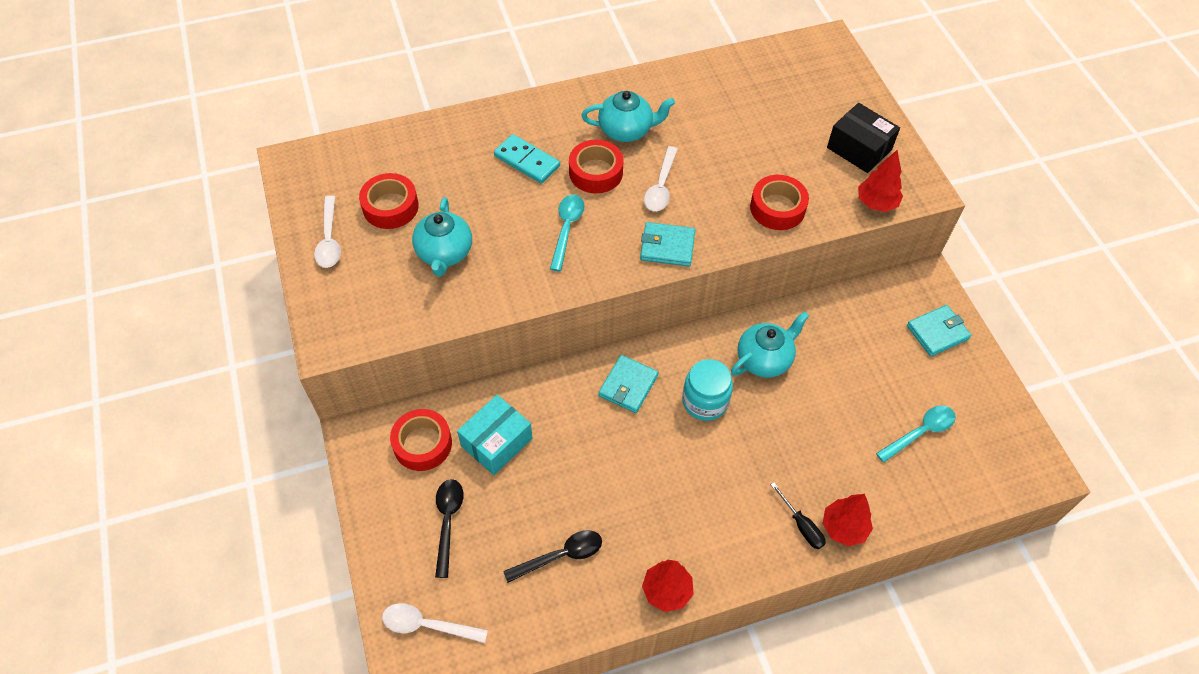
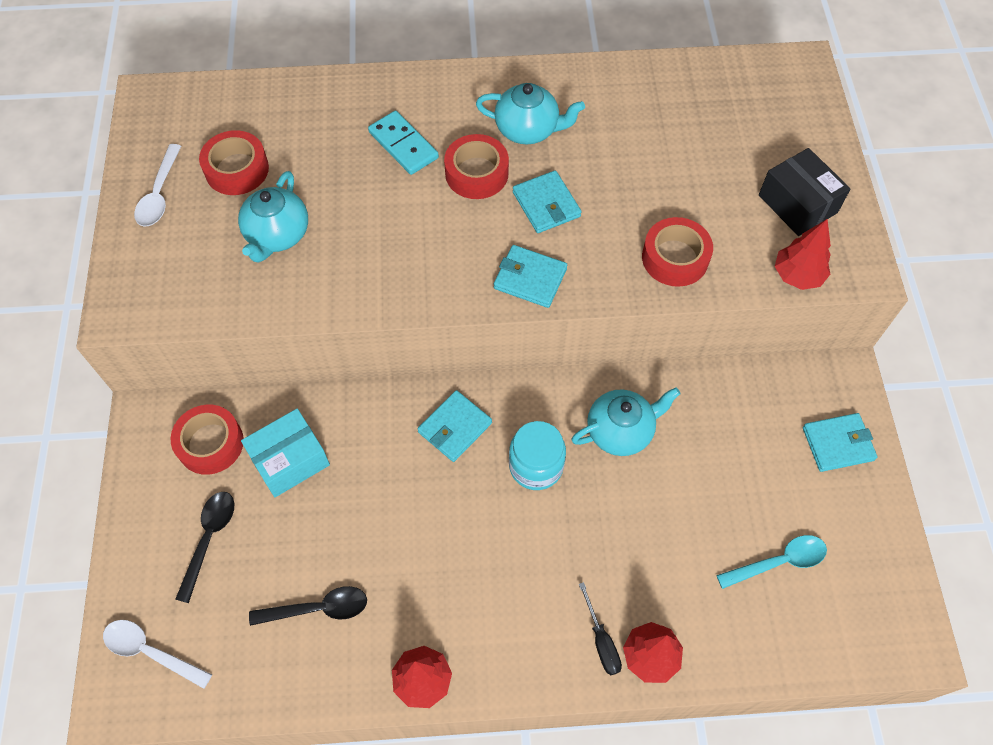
camera: 15 degrees right, 5 degrees up
turquoise spoon [550,195,584,271] -> none
white spoon [644,146,678,211] -> turquoise wallet [513,170,582,233]

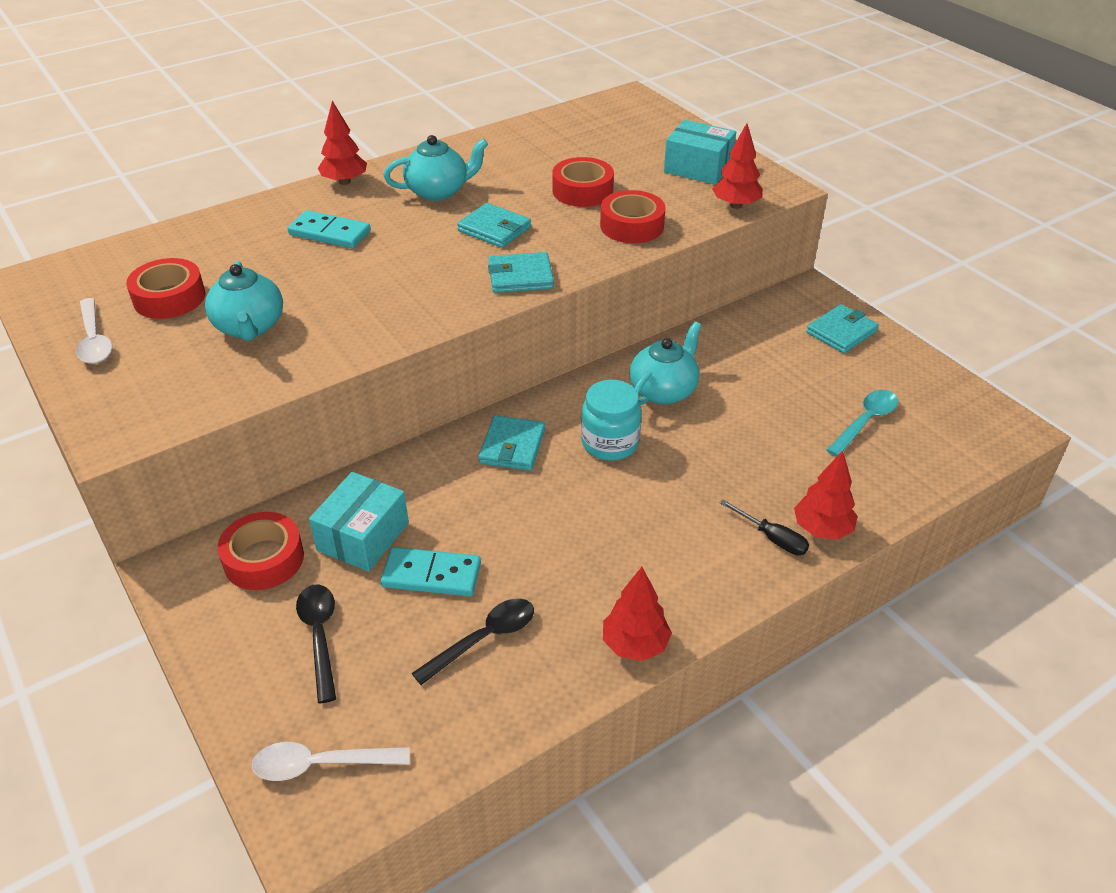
camera: 30 degrees left, 20 degrees down
red tape [444,134,509,199] -> red tape moved to [552,157,614,207]
black box [759,148,850,236] -> turquoise box [664,120,736,185]
none -> red tree [318,100,367,185]
none -> turquoise domino [381,547,481,597]

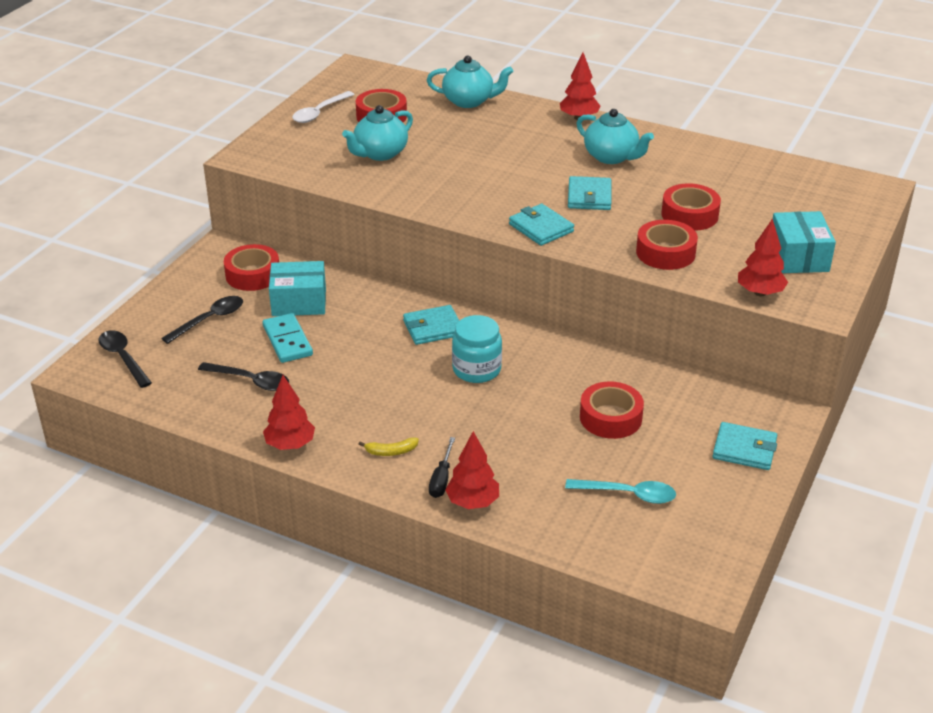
camera: 60 degrees right, 5 degrees down
white spoon [252,742,410,781] -> black spoon [98,330,152,388]
turquoise domino [288,210,371,249] -> none
turquoise teapot [630,322,702,405] -> turquoise teapot moved to [427,55,513,108]
none -> yellow banana [359,437,419,456]
none -> red tape [580,381,644,439]

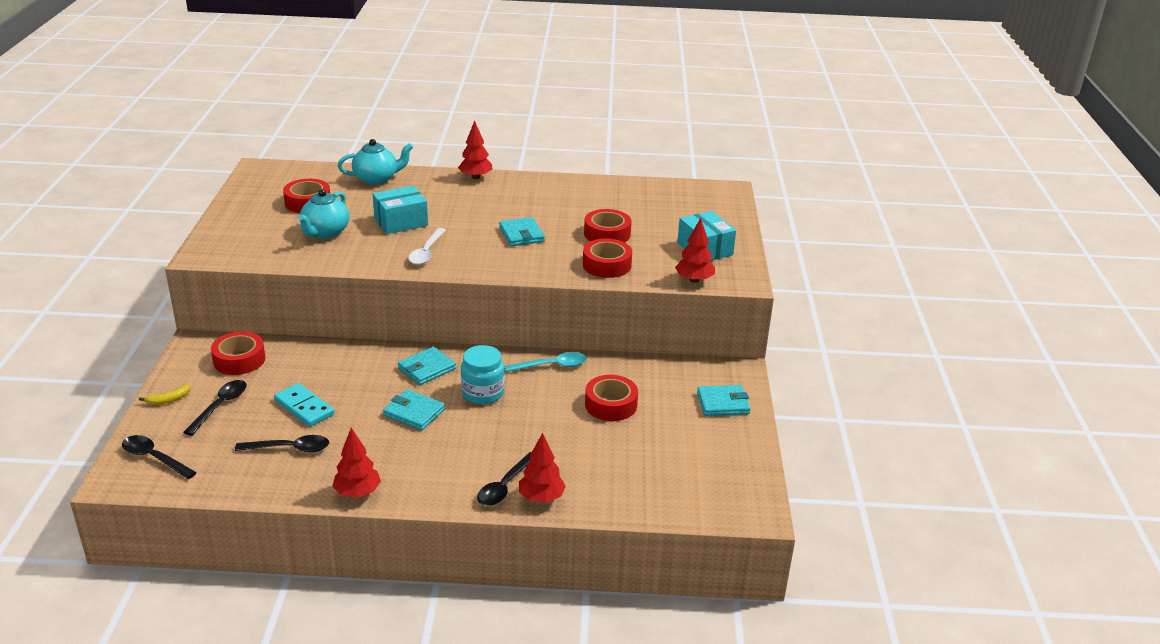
camera: 25 degrees left, 5 degrees down
turquoise box [269,261,326,316] -> turquoise box moved to [373,185,428,234]
white spoon [292,91,355,123] -> white spoon moved to [408,228,446,265]
yellow banana [359,437,419,456] -> yellow banana moved to [139,385,190,405]
black screwdriver [429,437,455,498] -> black spoon [477,452,532,506]
turquoise wallet [509,204,574,246] -> turquoise wallet moved to [383,389,445,431]
turquoise spoon [565,479,676,504] -> turquoise spoon moved to [504,352,587,372]
turquoise teapot [577,109,654,164] -> none

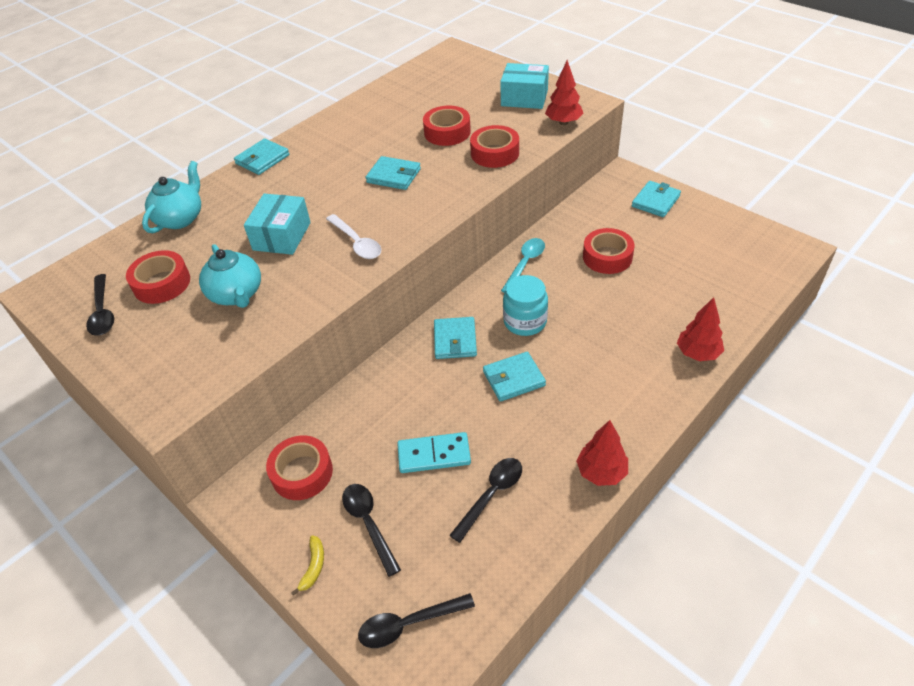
camera: 45 degrees left, 15 degrees up
red tree [458,121,492,179] -> turquoise wallet [234,138,290,175]
black spoon [477,452,532,506] -> black spoon moved to [86,274,114,336]

